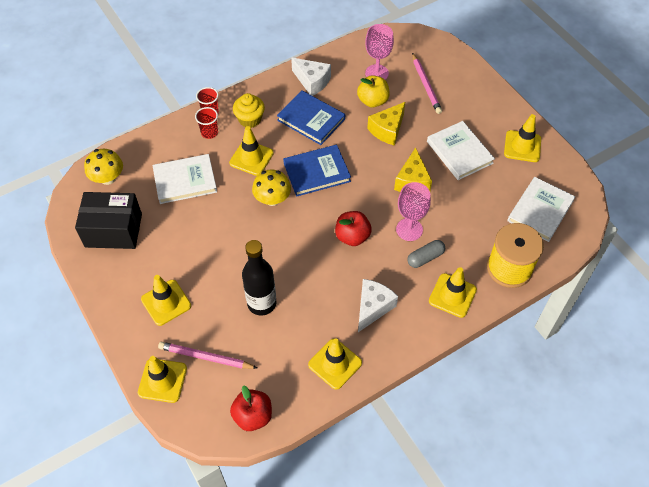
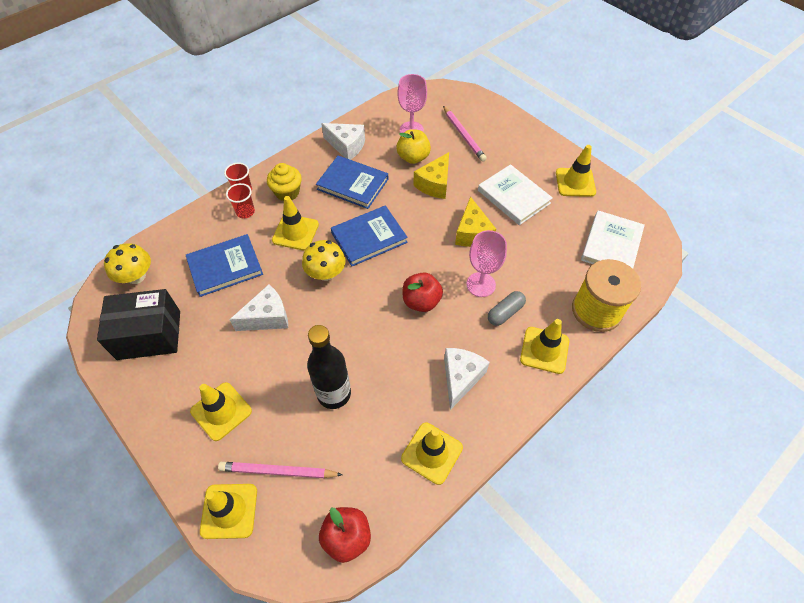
camera: 10 degrees left, 0 degrees up
white book [152,154,217,204] -> blue book [186,234,263,297]
none -> white cheese [229,284,288,331]

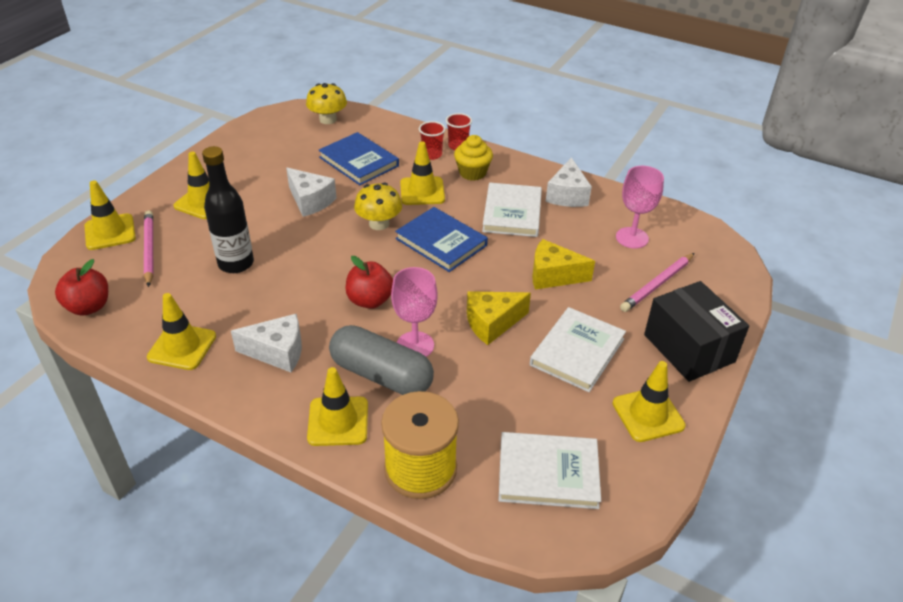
camera: 70 degrees right, 15 degrees down
black box [97,289,180,360] -> black box moved to [644,281,749,382]
blue book [316,156,388,209] -> white book [482,183,542,237]
yellow apple [396,129,431,164] -> none
grey capsule [488,291,526,326] -> grey capsule [329,325,434,395], size x1.87

